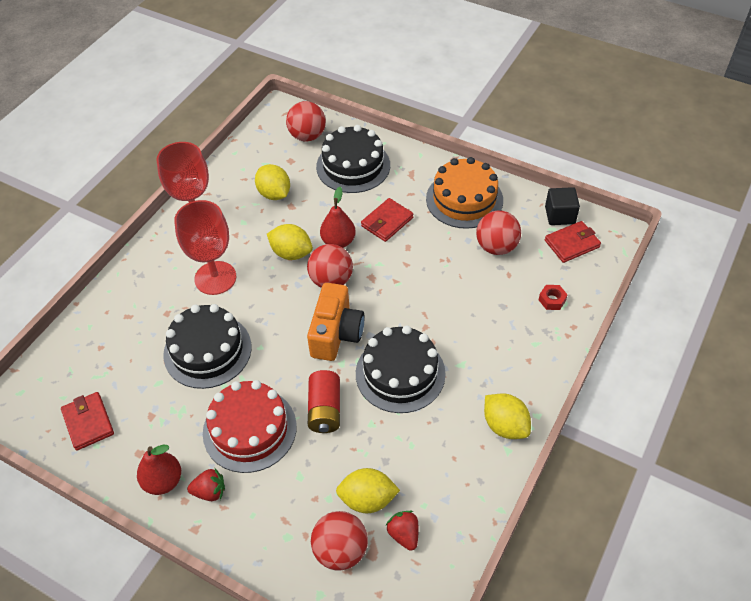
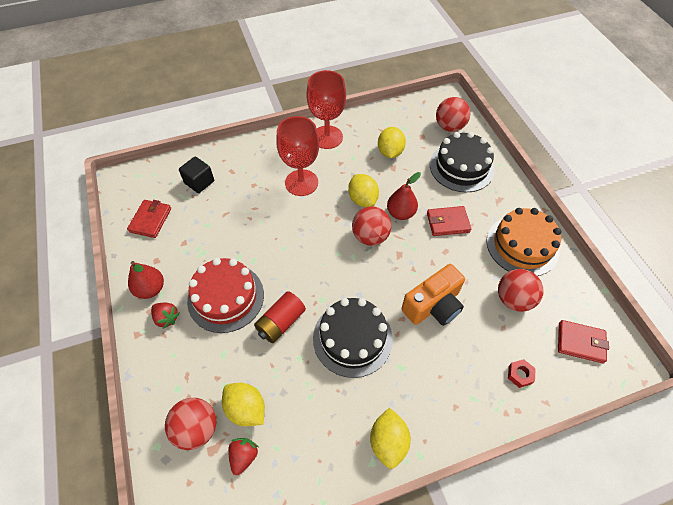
camera: 40 degrees right, 5 degrees up
black cake [163,304,252,389] -> none
orange camera [307,283,365,361] -> orange camera moved to [402,264,465,326]
black cube [545,187,580,225] -> black cube moved to [179,156,214,193]

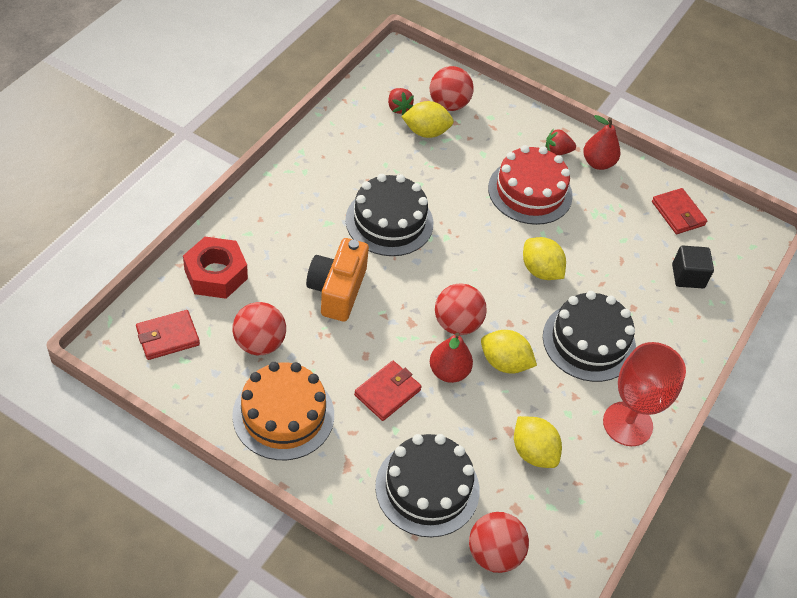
camera: 135 degrees right, 5 degrees down
red battery [254,291,306,343] -> none
red goblet [276,116,319,196] -> black cake [543,291,636,382]
yellow lemon [370,408,411,469] -> yellow lemon moved to [523,237,566,280]
red nut [508,359,536,388] -> red nut [183,237,248,299], size x2.12

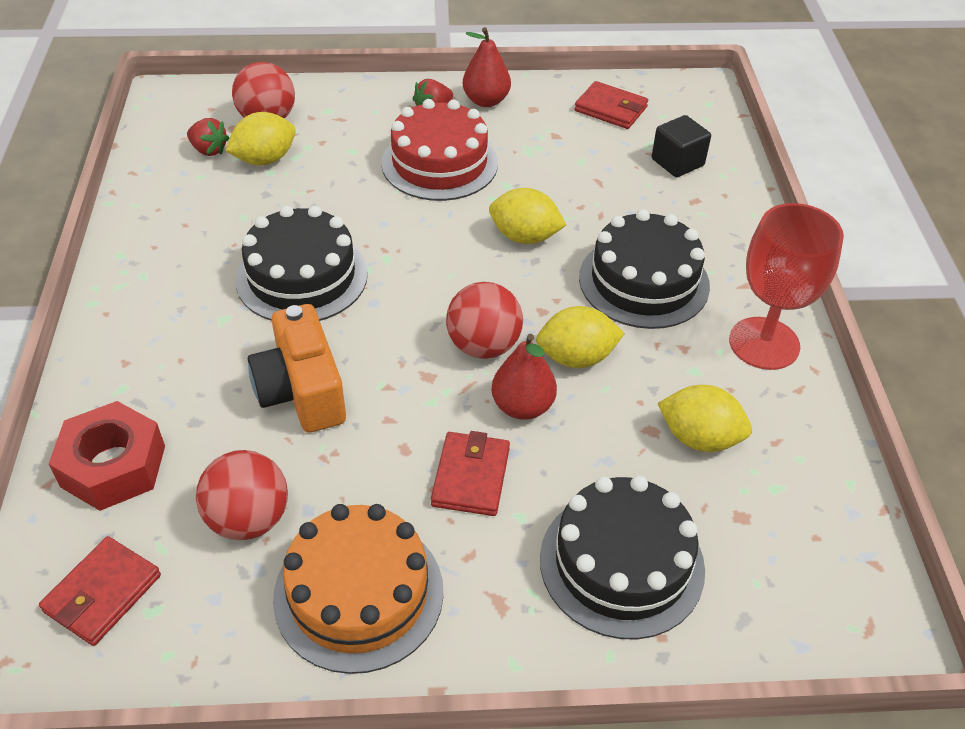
camera: 30 degrees left, 5 degrees down
red ball [469,512,529,573] -> none

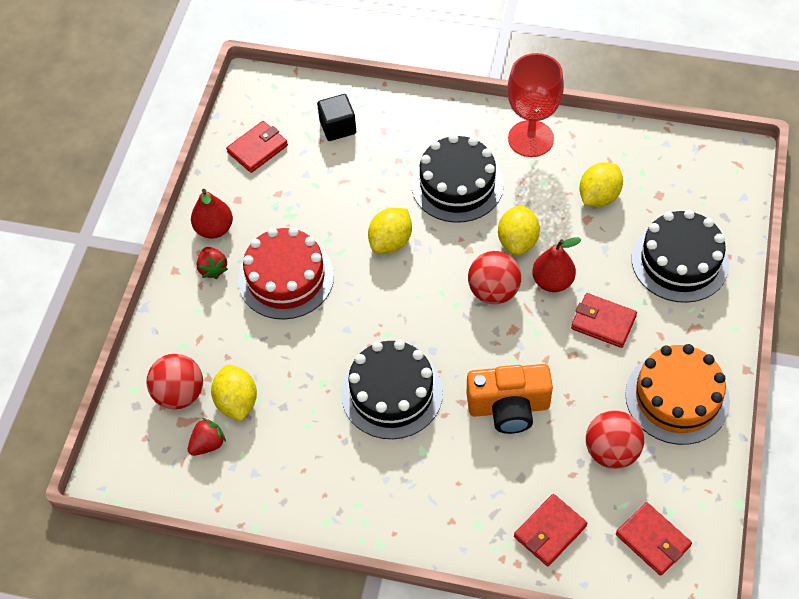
camera: 70 degrees left, 10 degrees up
red nut [49,401,165,511] -> red wallet [514,494,587,566]

